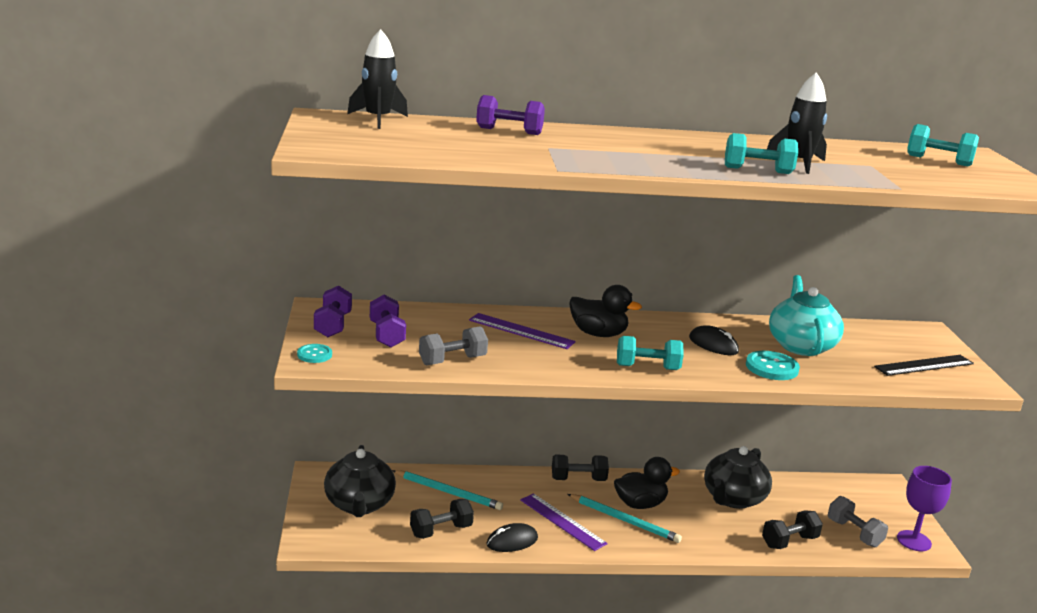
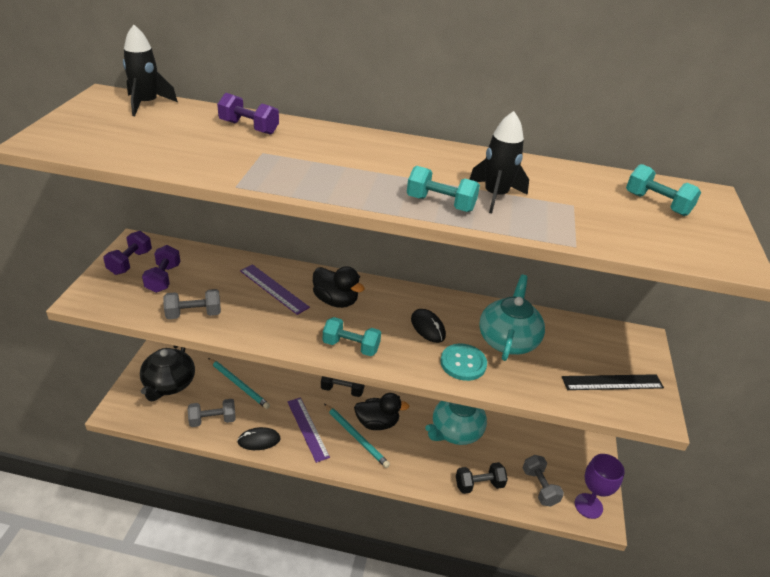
camera: 15 degrees right, 15 degrees up
turquoise button [297,344,332,363] -> none
black dumbbell [410,499,474,539] -> grey dumbbell [188,399,236,427]
black teapot [704,446,772,509] -> turquoise teapot [425,401,487,445]

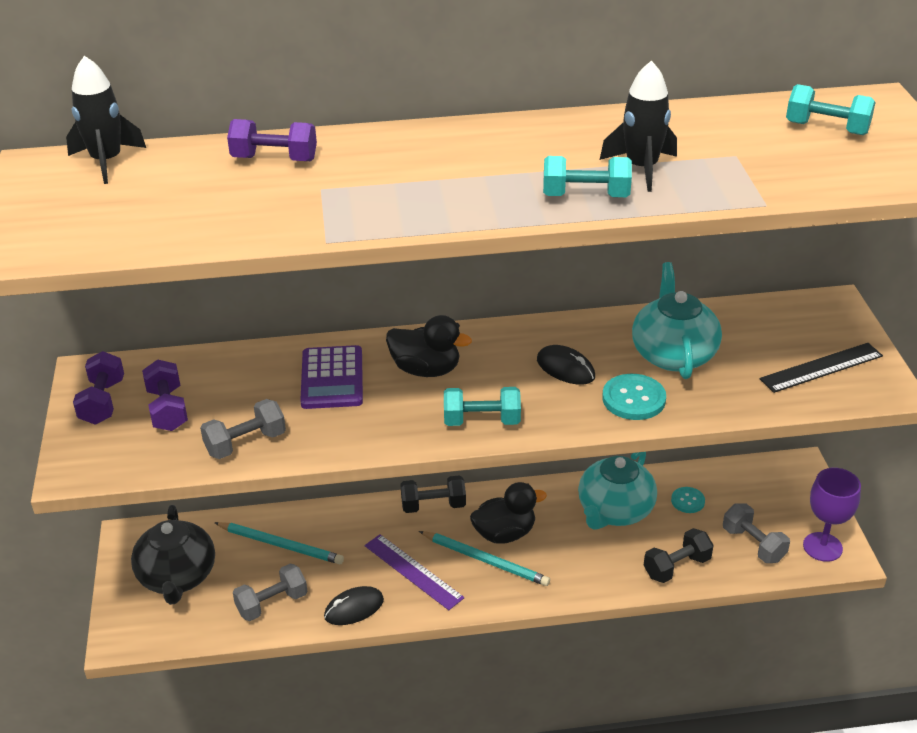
camera: 15 degrees left, 0 degrees up
purple ruler [240,264,310,315] -> purple calculator [300,345,363,409]
none -> turquoise button [671,487,705,513]

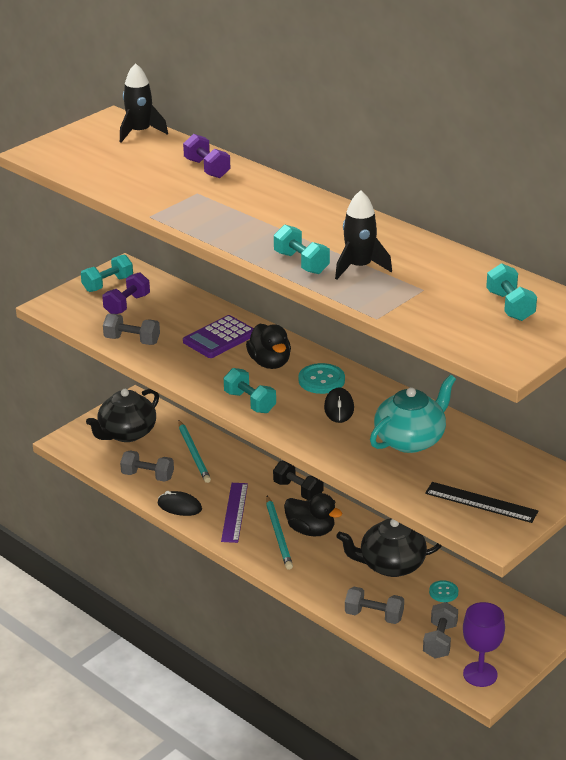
camera: 50 degrees right, 5 degrees down
purple dumbbell [73,351,124,424] -> turquoise dumbbell [81,254,133,292]
turquoise teapot [578,452,657,530] -> black teapot [336,518,442,577]
turquoise button [602,374,666,420] -> turquoise button moved to [298,363,345,394]
black dumbbell [644,528,714,583] -> grey dumbbell [345,587,404,624]

